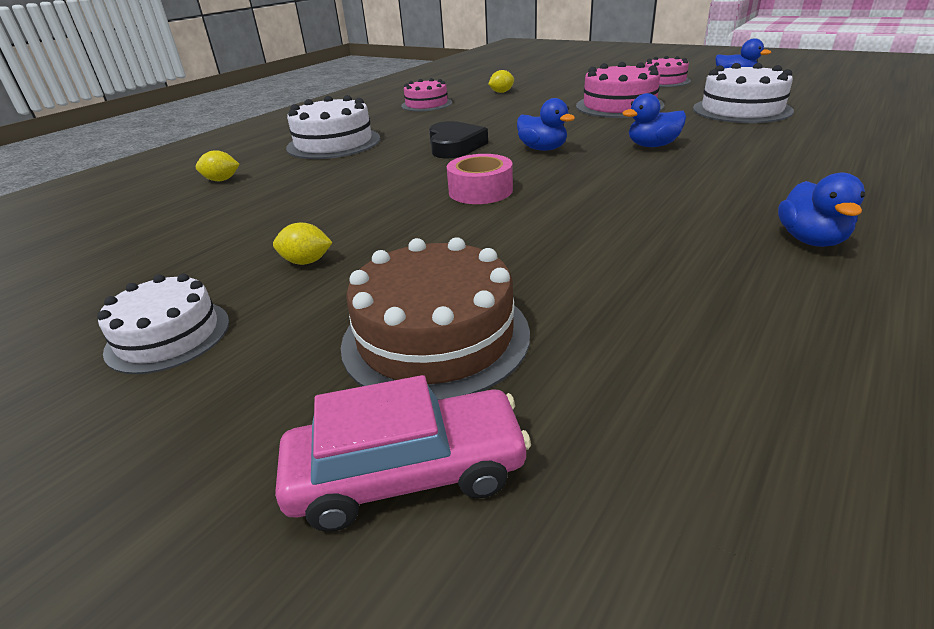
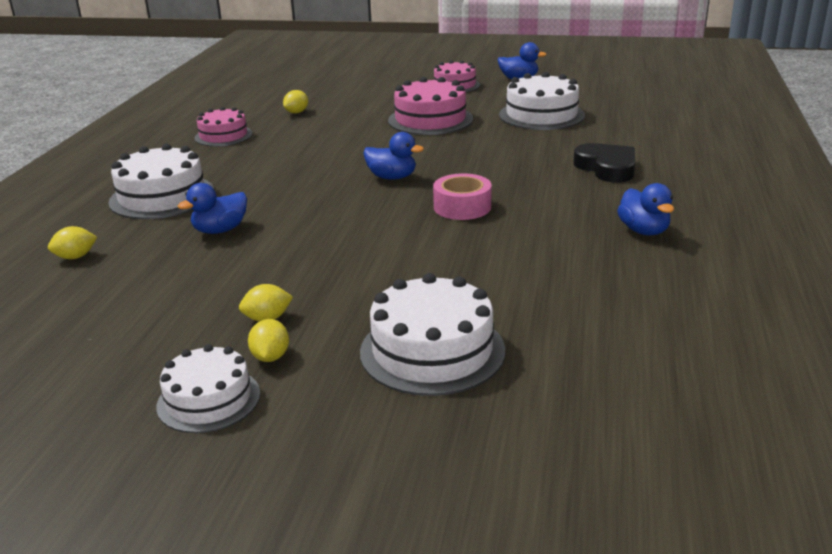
camera: 25 degrees left, 5 degrees down
pink car [275,375,531,532] -> none
brown cake [341,237,530,400] -> white cake [360,273,505,396]
black heart [429,121,488,159] -> black heart moved to [573,143,635,182]
pink tape [447,154,513,204] -> pink tape moved to [433,173,492,220]
blue duck [622,93,686,147] -> blue duck moved to [178,183,247,234]
none -> yellow lemon [248,319,289,362]

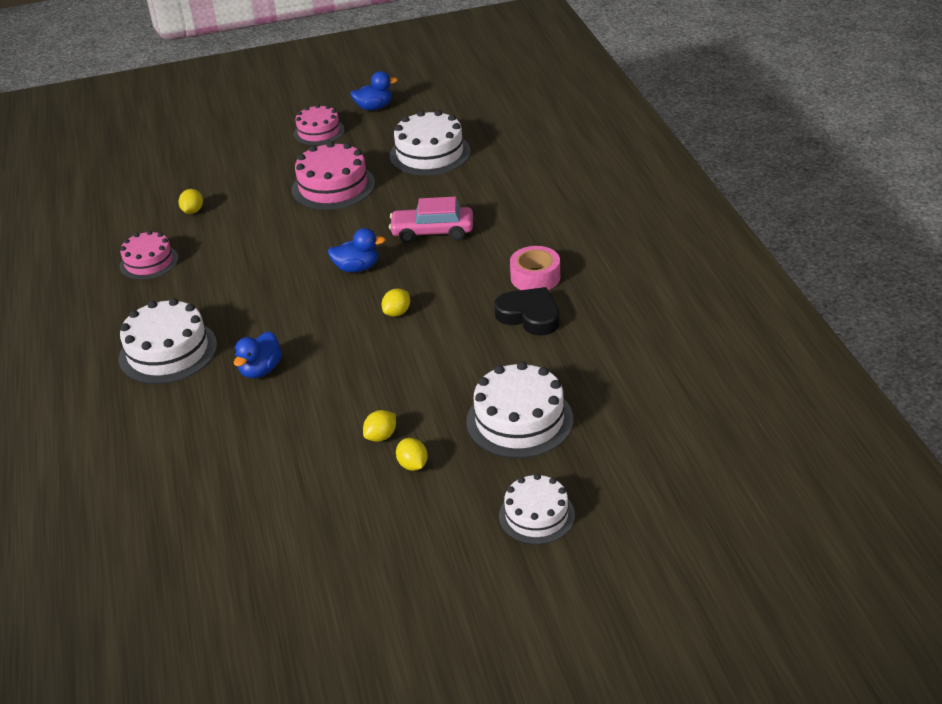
camera: 25 degrees left, 10 degrees up
yellow lemon [48,226,97,259] -> yellow lemon moved to [382,288,410,317]
white cake [156,344,260,433] -> white cake moved to [499,474,575,544]
pink tape [433,173,492,220] -> pink tape moved to [510,246,560,290]
black heart [573,143,635,182] -> black heart moved to [494,287,560,335]
blue duck [617,183,674,236] -> none
none -> pink car [389,197,473,243]

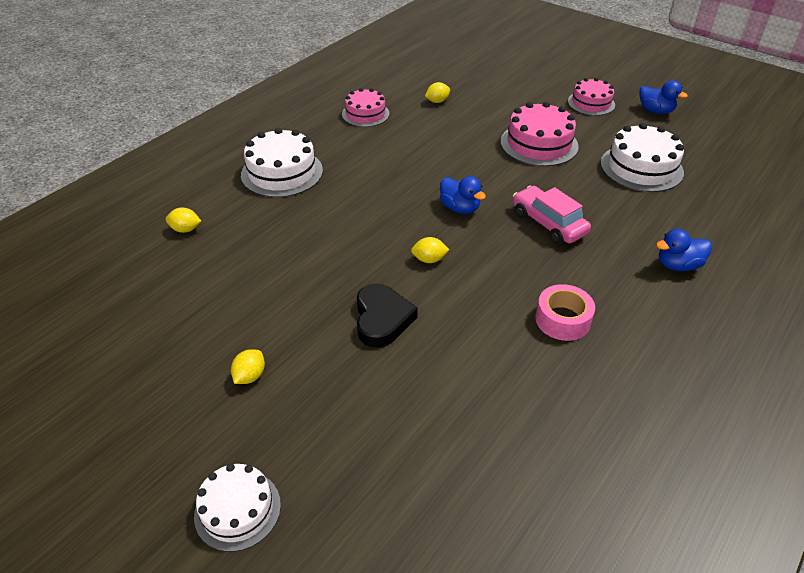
camera: 50 degrees right, 5 degrees up
blue duck [234,331,282,378] -> blue duck moved to [656,229,712,271]
yellow lemon [363,410,396,442] -> yellow lemon moved to [166,207,201,233]
white cake [466,361,573,458] -> none
black heart [494,287,560,335] -> black heart moved to [357,283,418,348]

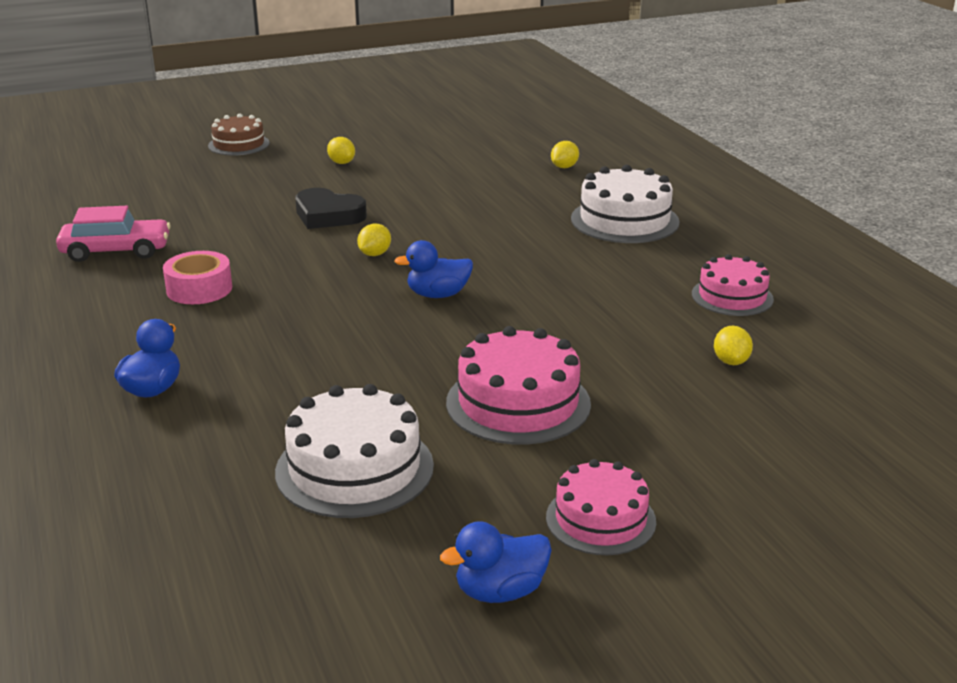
camera: 120 degrees right, 15 degrees down
white cake [194,464,281,552] -> brown cake [208,114,270,155]
pink car [513,186,591,244] -> pink car moved to [56,206,171,262]

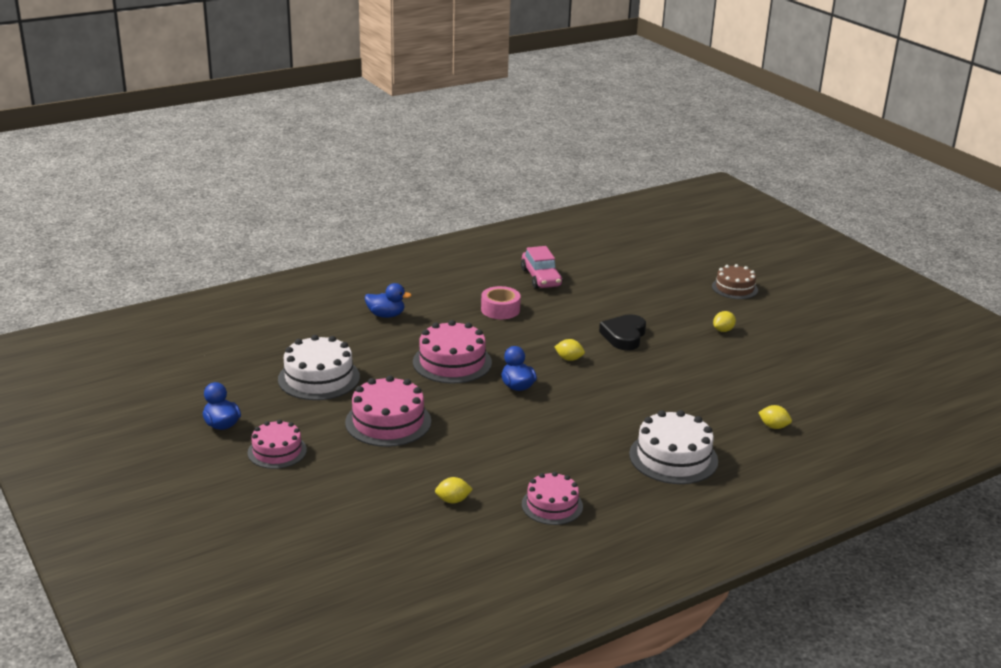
camera: 80 degrees right, 0 degrees up
none -> pink cake [413,320,492,383]

